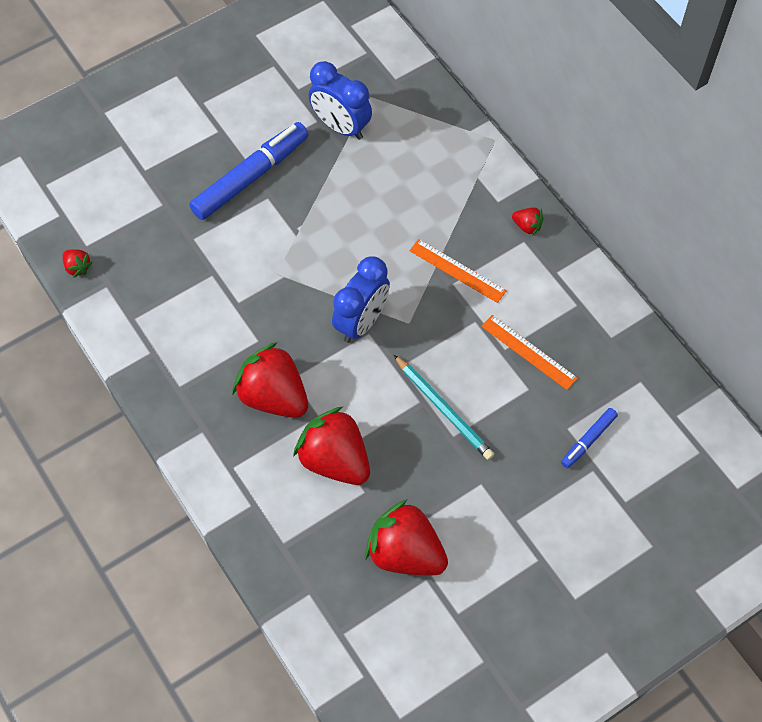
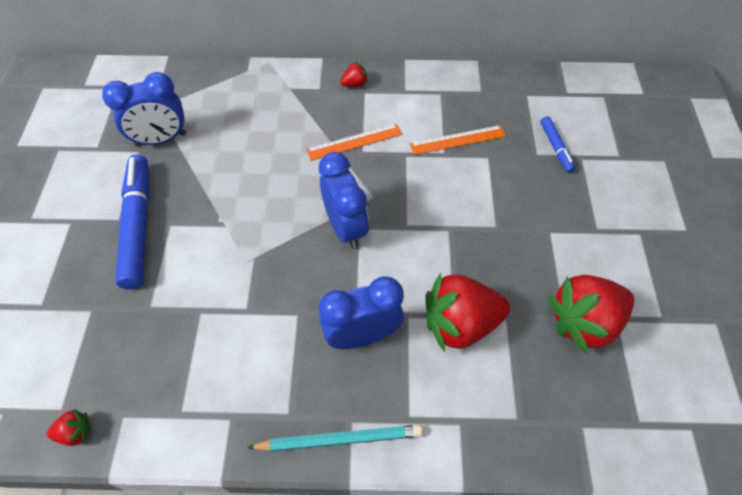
camera: 55 degrees left, 5 degrees down
red strawberry [232,342,308,418] -> blue clock [318,277,404,349]
turquoise pencil [394,355,494,460] -> turquoise pencil moved to [247,425,423,451]

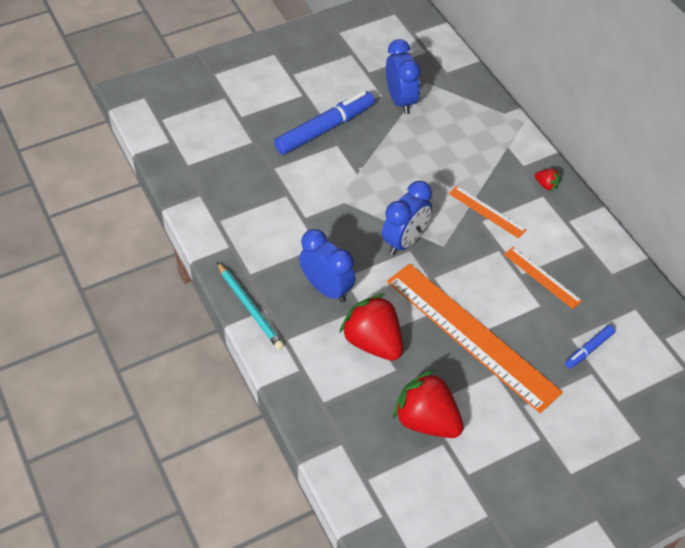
camera: 60 degrees right, 5 degrees down
red strawberry [47,409,91,446] -> none
blue clock [102,72,186,146] -> blue clock turned 150 degrees counterclockwise [386,39,421,114]
none -> orange ruler [387,264,563,413]

